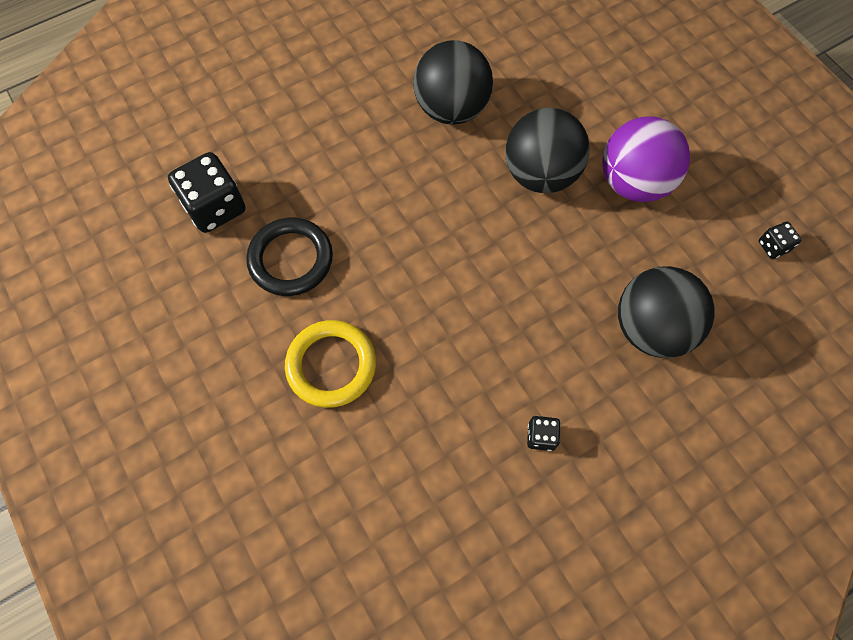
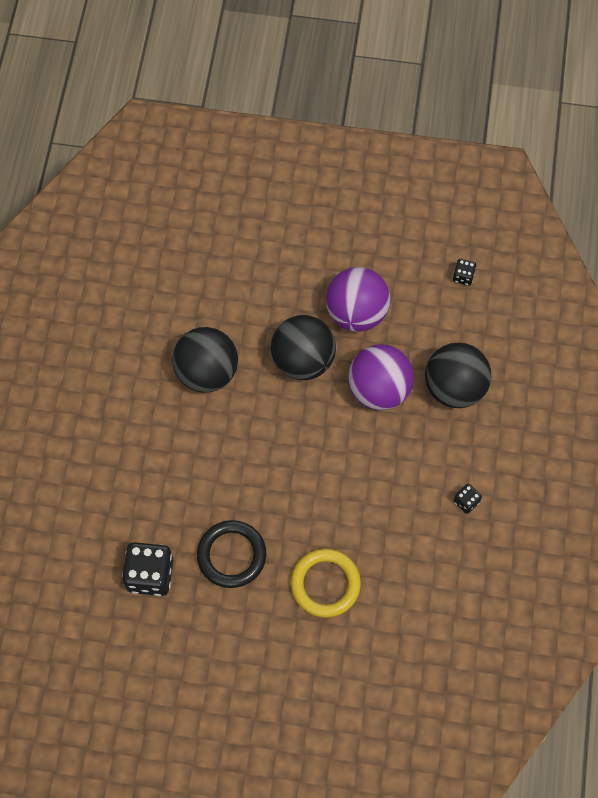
camera: 50 degrees left, 0 degrees up
none -> purple ball [348,344,414,410]

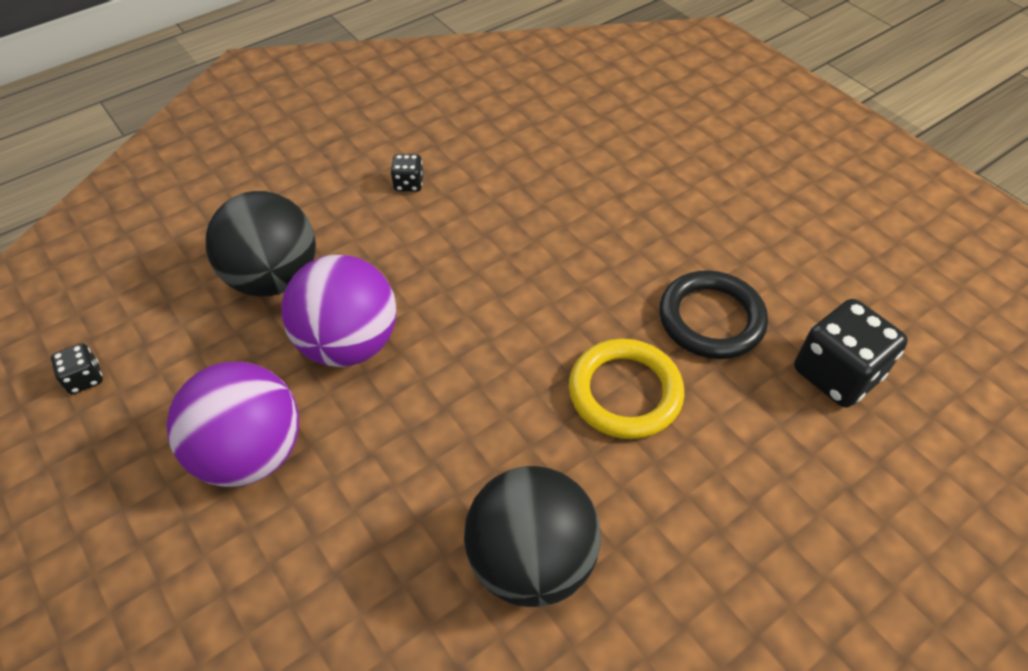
camera: 135 degrees left, 15 degrees down
black ball [271,315,336,380] -> none
yellow ring [291,549,361,618] -> yellow ring moved to [569,339,685,439]

